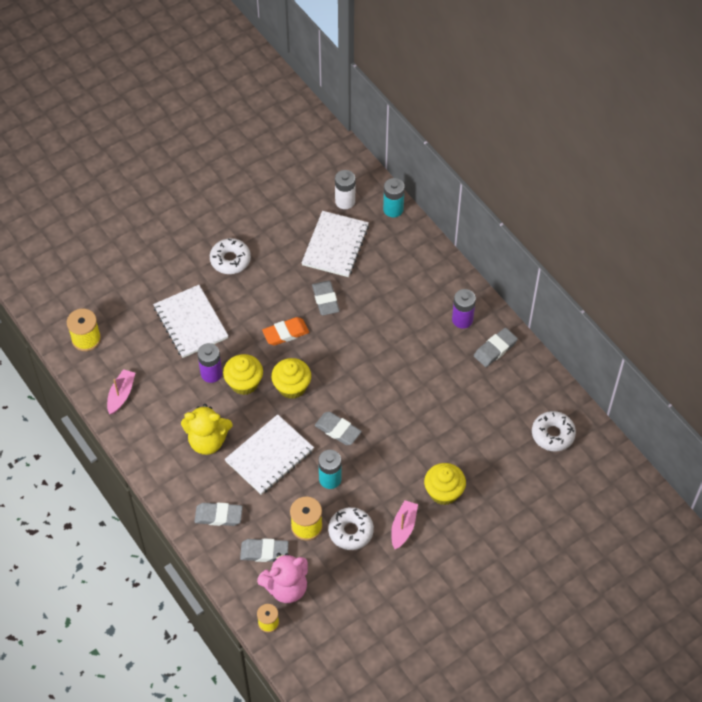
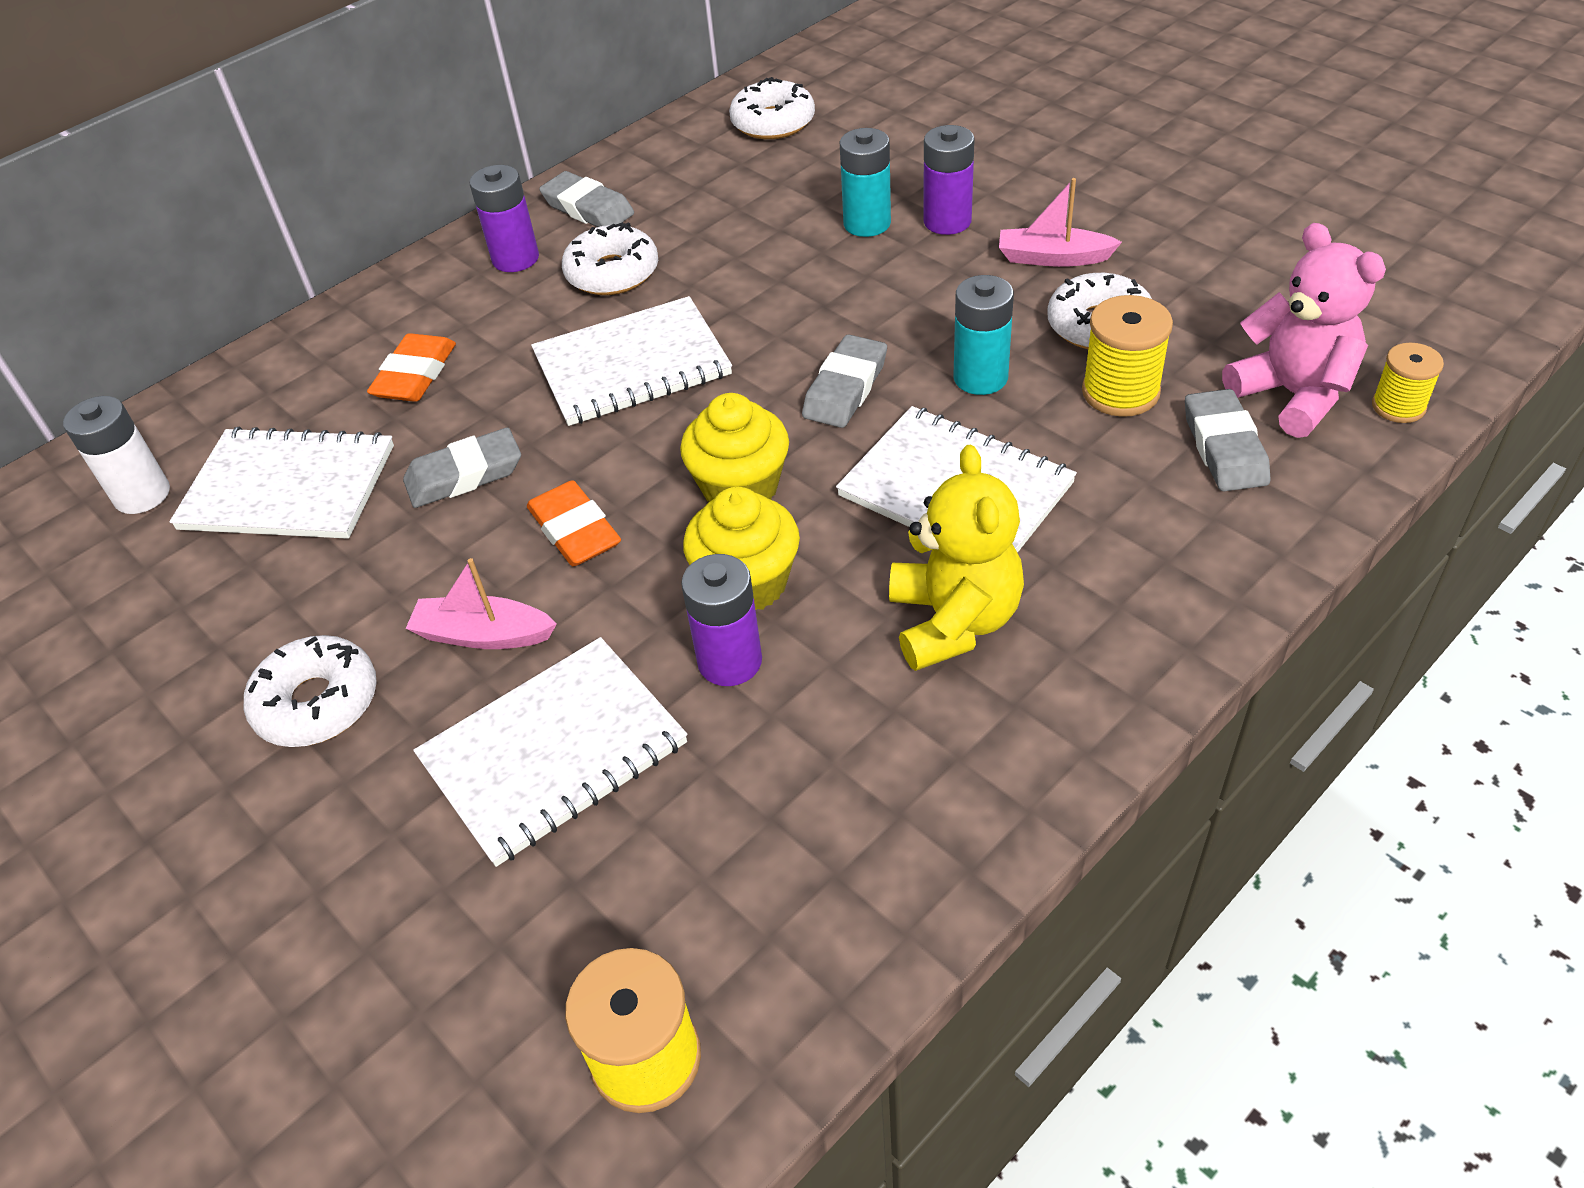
camera: 95 degrees left, 10 degrees down
pink boat [107,369,135,414] -> pink boat moved to [406,558,557,649]
grey eraser [194,503,243,526] -> none
turquoise battery [383,178,405,217] -> turquoise battery moved to [840,128,891,237]
yellow cupcake [424,463,466,505] -> purple battery [923,125,975,235]
none -> orange eraser [367,333,456,402]
none -> white notebook [531,296,732,426]
none -> white donut [562,222,658,295]

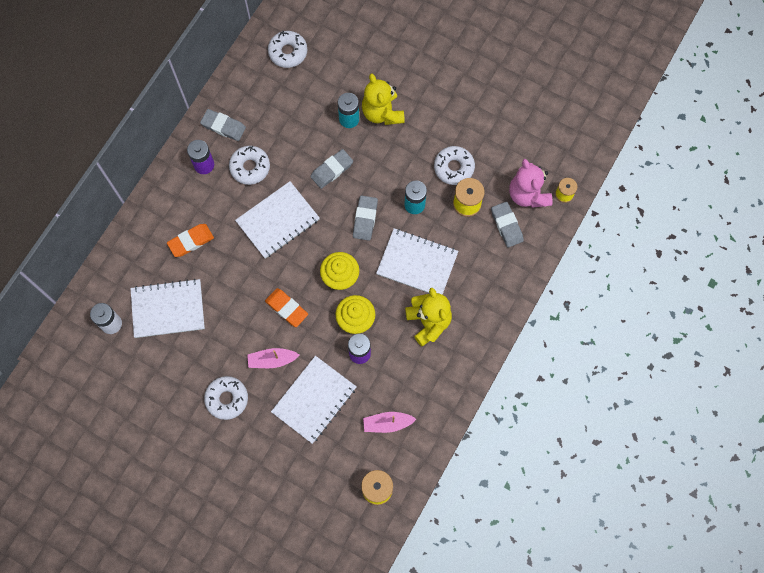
camera: 20 degrees left, 25 degrees up
orange eraser [367,333,456,402] -> orange eraser turned 60 degrees clockwise [167,224,214,257]
grey eraser [403,428,521,508] -> grey eraser moved to [310,149,353,189]
purple battery [923,125,975,235] -> yellow teddy bear [362,73,405,125]
pink boat [999,178,1122,267] -> pink boat moved to [363,412,416,433]
pink teddy bear [1222,223,1386,438] -> pink teddy bear turned 150 degrees counterclockwise [509,159,553,208]

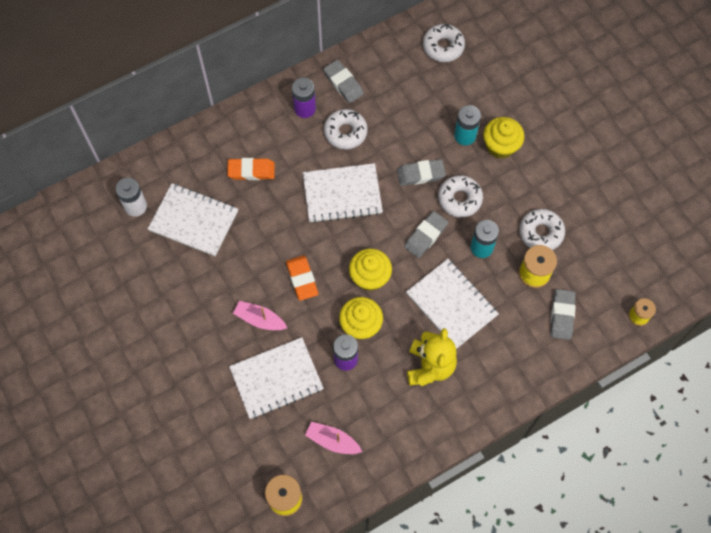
camera: 30 degrees right, 5 degrees down
white donut [204,376,248,420] -> white donut moved to [438,175,483,217]
yellow teddy bear [362,73,405,125] -> yellow cupcake [483,117,525,159]
pink teddy bear [509,159,553,208] -> none

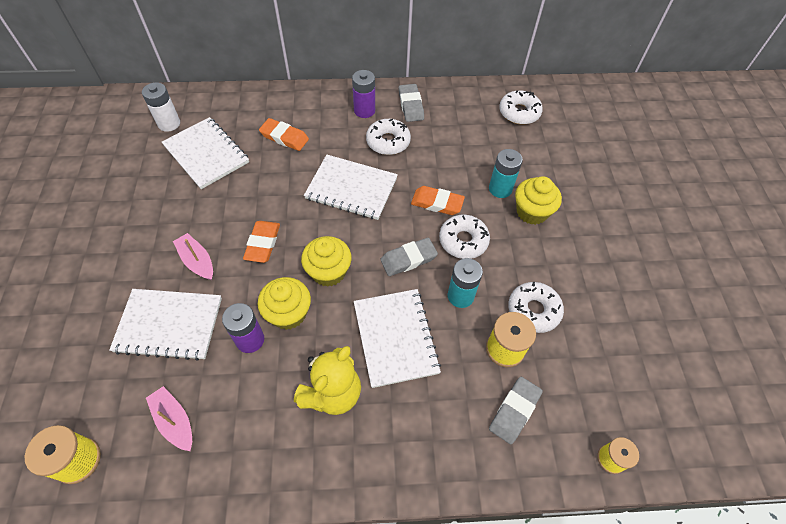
camera: 25 degrees right, 10 degrees down
grey eraser [397,159,446,186] -> orange eraser [411,186,465,215]

